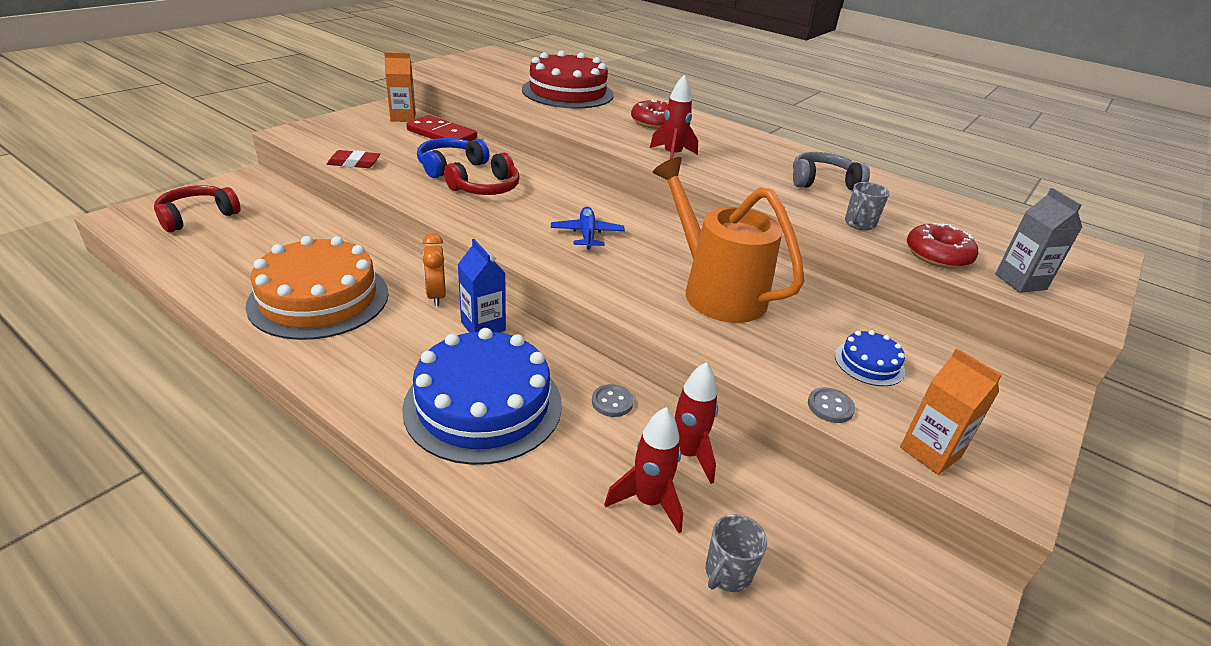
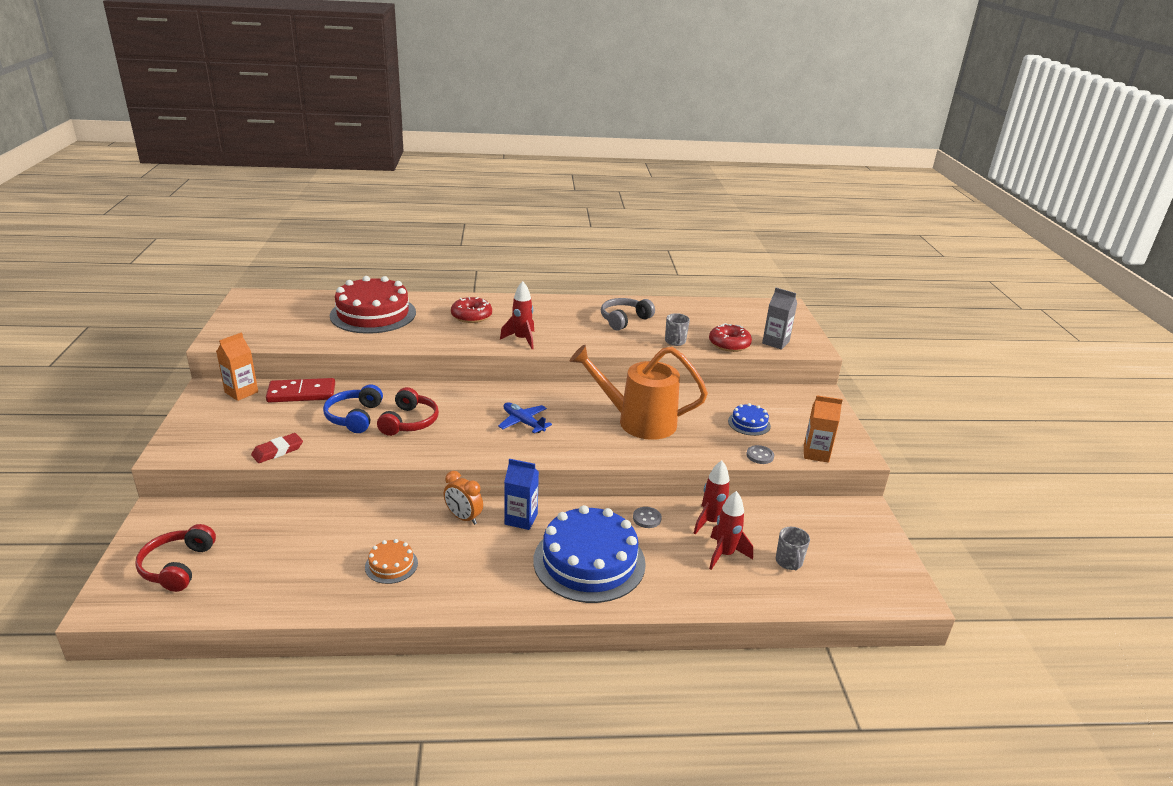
camera: 40 degrees left, 5 degrees down
orange cake [246,236,389,340] -> orange cake [365,539,418,584], size x0.45

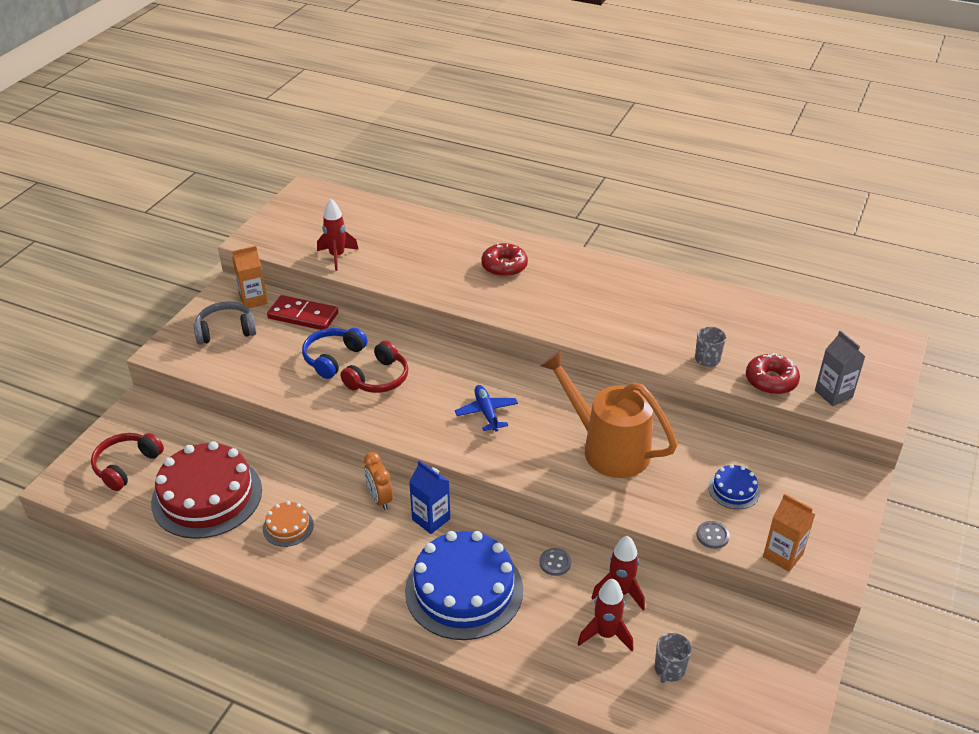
camera: 30 degrees right, 10 degrees up
red eraser [251,433,303,463] -> none
red cake [330,276,416,334] -> red cake moved to [151,441,262,539]
red rocket [500,281,534,349] -> red rocket moved to [317,199,359,271]
grey headphones [601,298,655,330] -> grey headphones moved to [193,301,257,345]

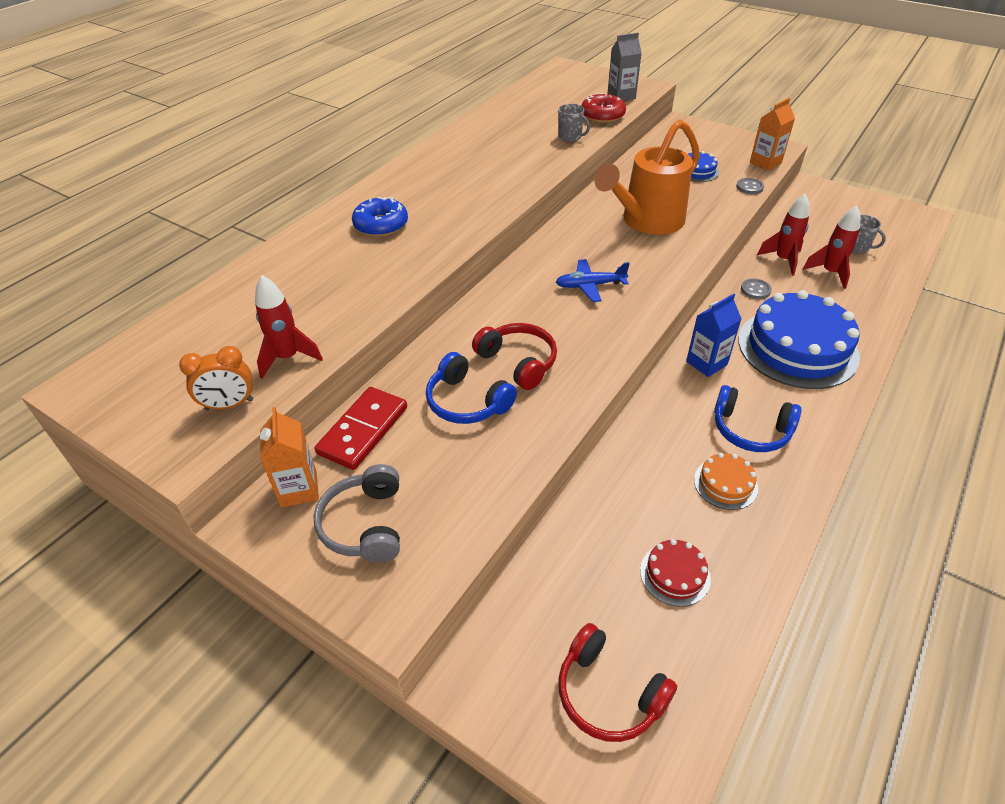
camera: 80 degrees left, 5 degrees up
red cake [151,441,262,539] -> red cake [640,539,711,607], size x0.45
orange clock [364,452,393,510] -> orange clock moved to [179,346,253,410]
red donut [481,243,528,277] -> blue donut [352,197,408,237]
none -> blue headphones [714,385,801,452]

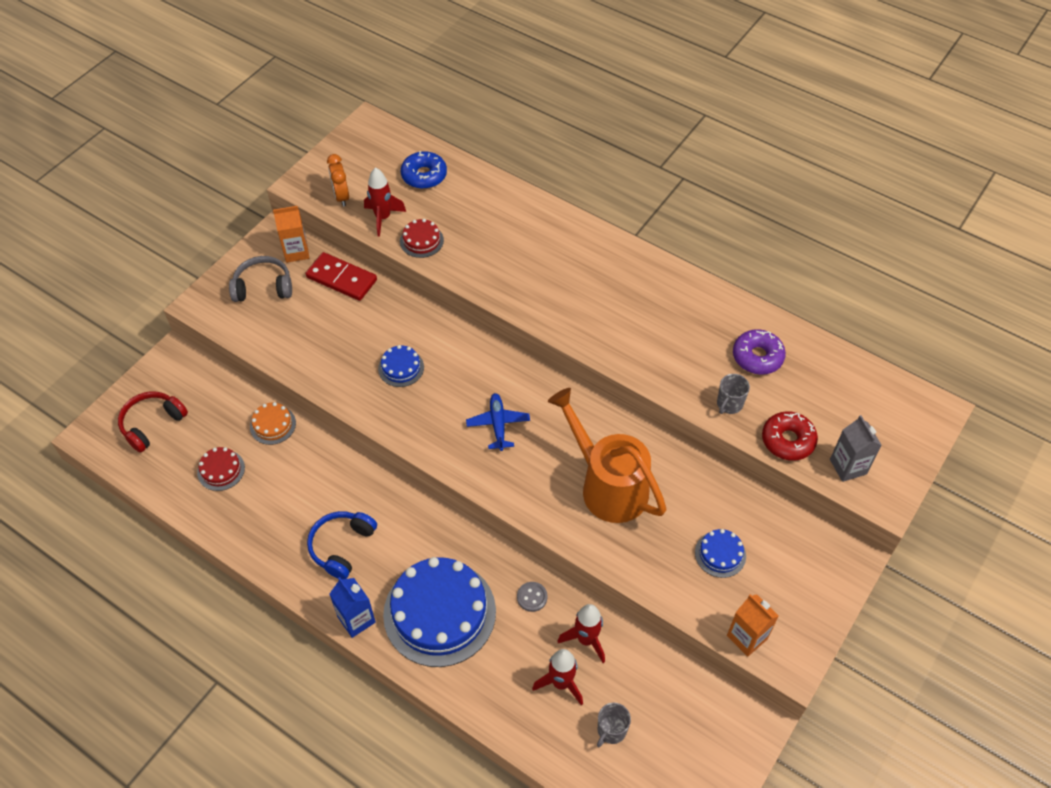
camera: 90 degrees right, 10 degrees up
blue donut [352,197,408,237] -> blue donut moved to [401,151,447,189]
blue headphones [426,352,517,424] -> none
red headphones [472,323,557,390] -> blue cake [378,345,424,387]
blue carton [686,294,742,377] -> blue carton moved to [329,577,376,638]
orange cake [694,453,758,510] -> orange cake moved to [250,402,296,445]
grey button [736,178,764,194] -> none
none -> red cake [400,219,444,258]
none -> purple donut [733,329,786,375]

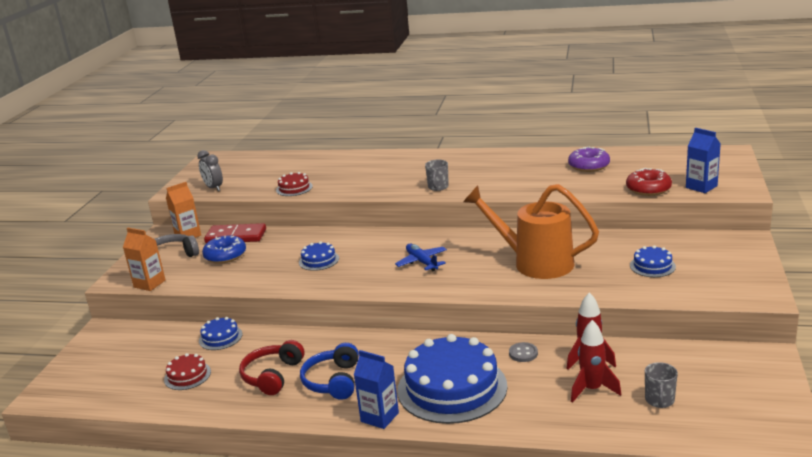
camera: 20 degrees left, 30 degrees down
red headphones [118,391,188,453] -> red headphones moved to [239,340,304,395]
orange cake [250,402,296,445] -> blue cake [199,317,243,350]
orange clock [327,154,349,207] -> grey clock [197,150,223,191]
red rocket [364,167,406,237] -> none
blue donut [401,151,447,189] -> blue donut moved to [202,235,246,264]
grey mug [717,374,750,414] -> grey mug moved to [425,160,449,191]
orange carton [727,594,779,657] -> orange carton moved to [123,228,166,291]
grey carton [830,415,882,482] -> blue carton [686,128,721,193]

